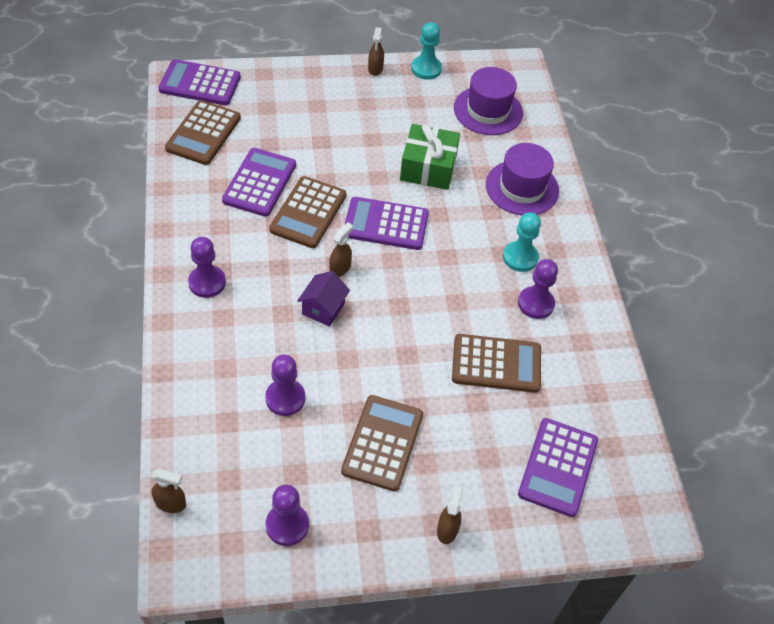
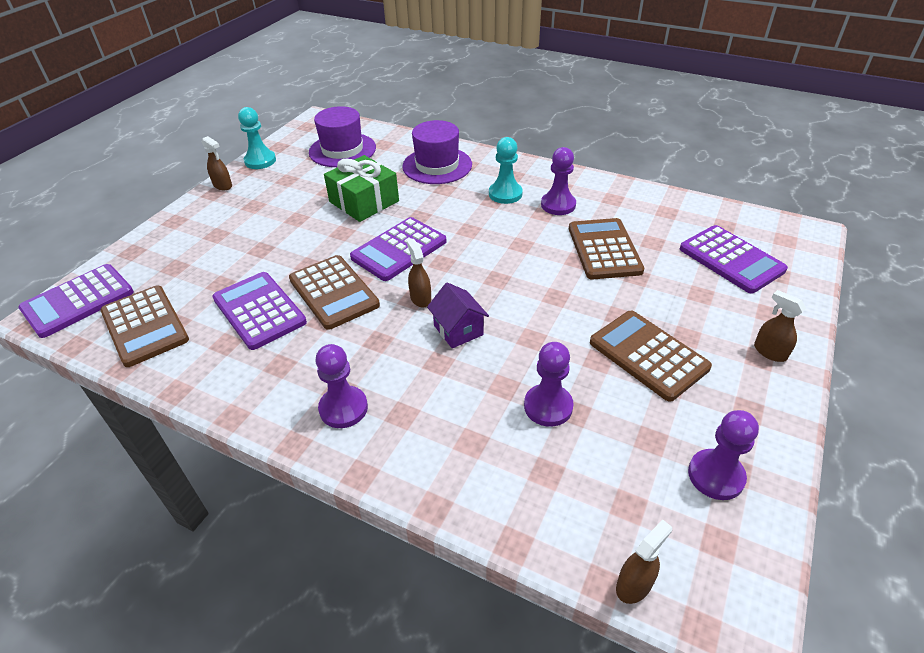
camera: 50 degrees left, 10 degrees down
brown calculator [452,334,541,393] -> brown calculator turned 45 degrees counterclockwise [569,218,645,279]

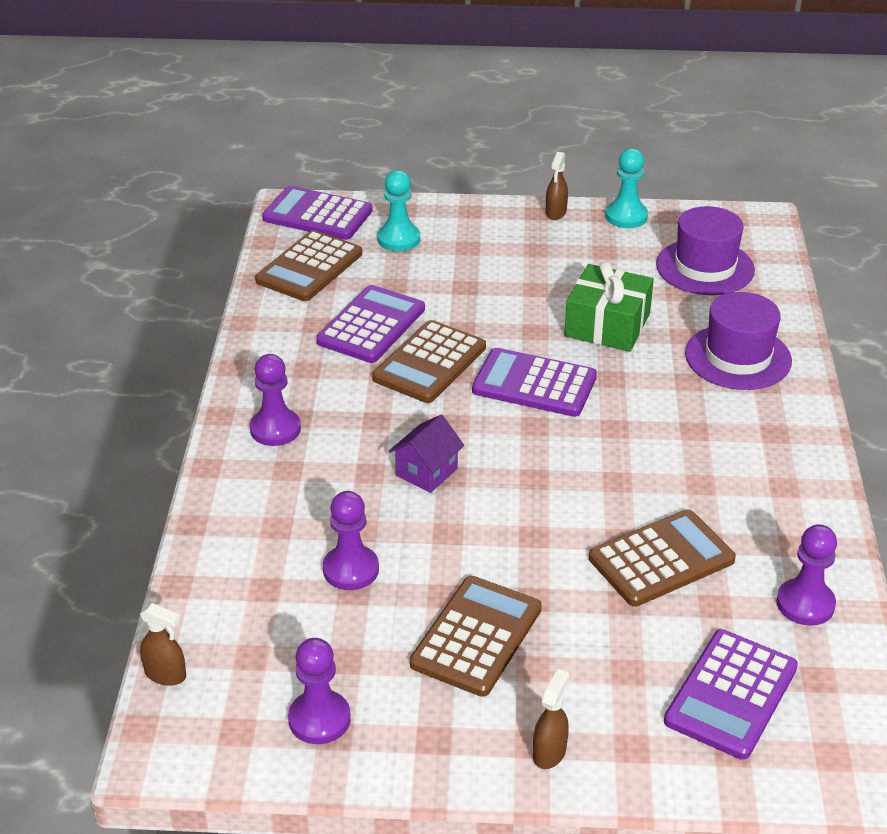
camera: 65 degrees right, 5 degrees down
brown spray bottle [406,239,431,308] -> none
turquoise pawn [489,137,523,204] -> turquoise pawn moved to [377,170,420,251]
purple pawn [541,147,576,215] -> purple pawn moved to [776,524,837,626]

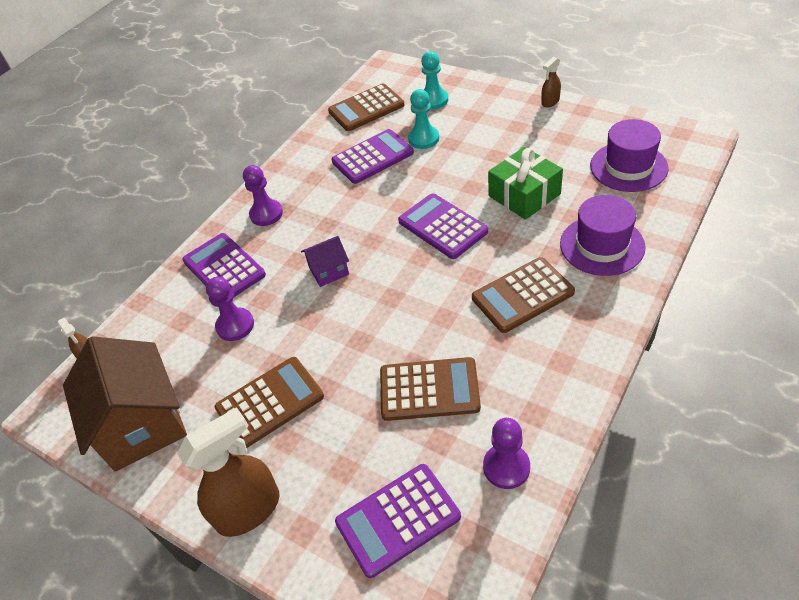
camera: 35 degrees right, 10 degrees up
purple calculator [262,186,373,240] -> purple calculator moved to [182,233,266,297]
purple pawn [288,638,351,744] -> brown house [63,336,187,471]
brown calculator [372,320,486,403] -> brown calculator moved to [472,257,575,333]
brown spray bottle [533,669,569,769] -> brown spray bottle [177,407,279,537], size x2.03
turquoise pawn [605,148,648,228] -> turquoise pawn moved to [408,89,439,149]

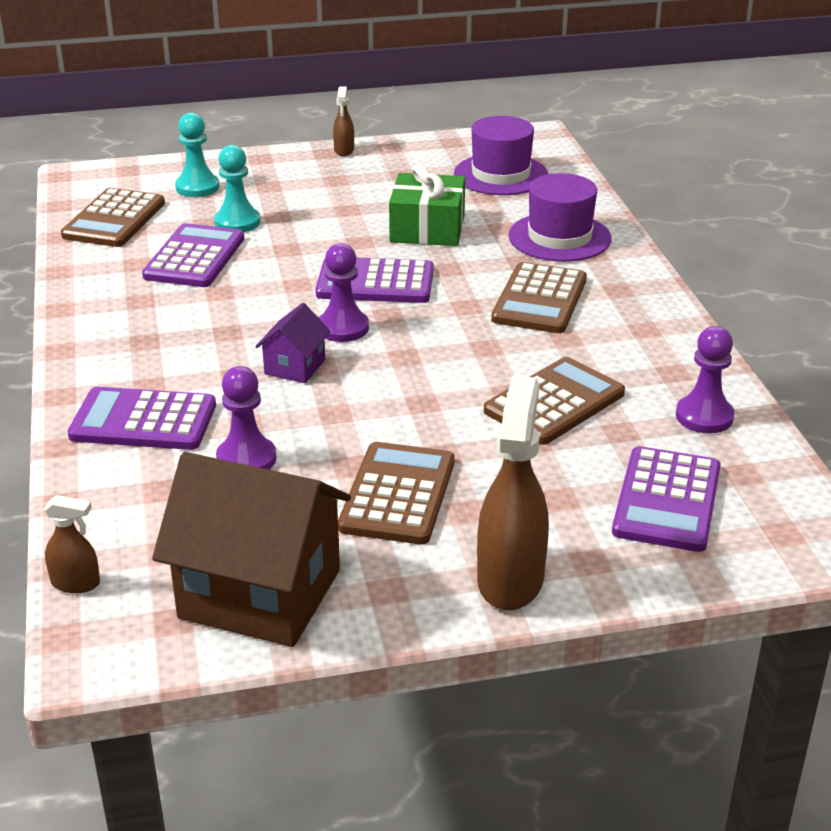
camera: 50 degrees left, 15 degrees down
purple pawn [243,165,283,226] -> purple pawn moved to [319,243,369,342]

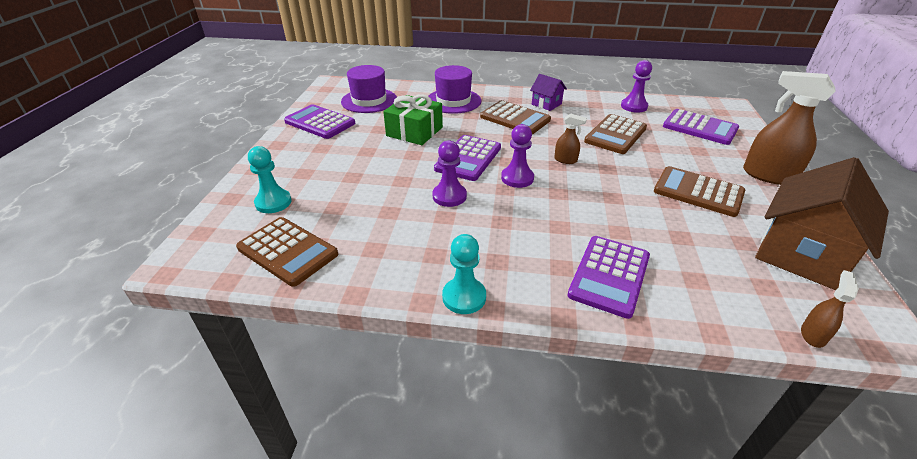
camera: 70 degrees left, 5 degrees up
purple calculator [142,223,244,287] -> purple calculator moved to [284,104,355,139]
turquoise pawn [214,145,260,232] -> turquoise pawn moved to [442,234,486,314]
purple pawn [216,366,277,470] -> purple pawn moved to [432,140,467,207]
purple house [255,303,331,383] -> purple house moved to [530,74,567,111]
brown spray bottle [333,87,354,156] -> brown spray bottle moved to [554,114,587,164]
brown calculator [484,357,625,445] -> brown calculator turned 120 degrees counterclockwise [584,114,647,154]

